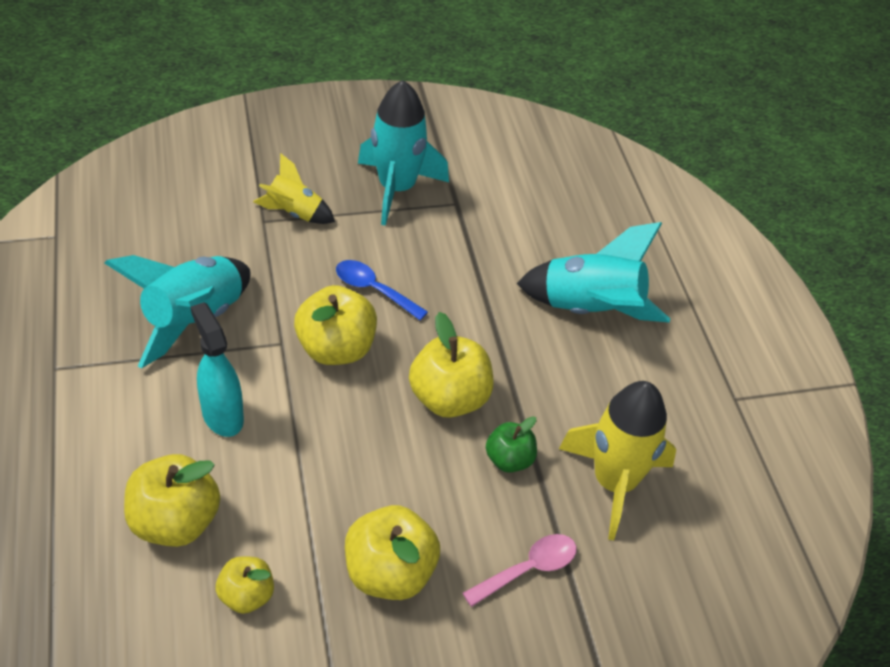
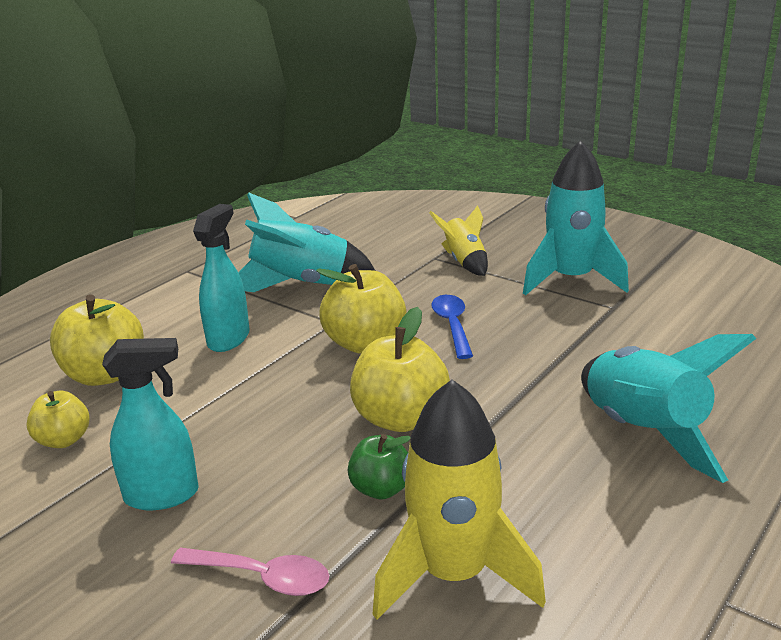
camera: 55 degrees right, 20 degrees down
yellow apple [345,505,440,600] -> turquoise spray bottle [102,338,199,510]

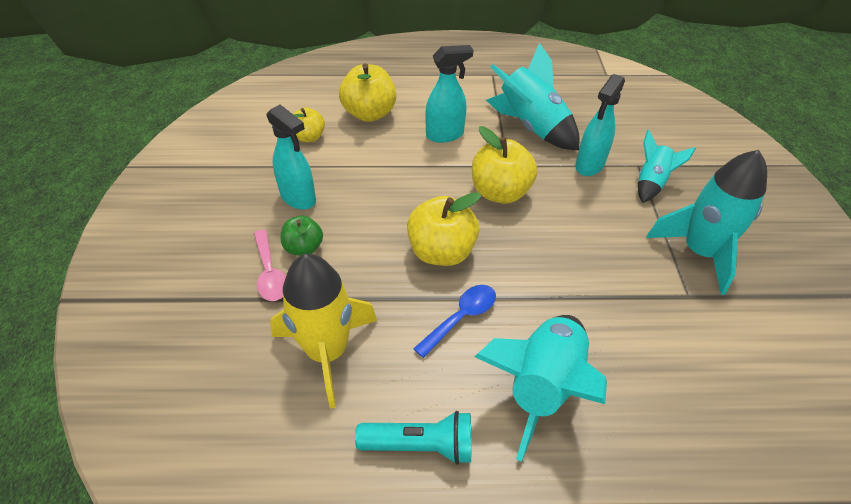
camera: 50 degrees right, 20 degrees up
green apple [348,434,410,499] -> green apple moved to [281,215,323,256]
yellow rocket [429,206,488,276] -> turquoise rocket [638,130,696,203]
blue spoon [431,295,473,359] -> blue spoon moved to [413,285,496,358]
none -> turquoise flashlight [355,411,471,465]
none -> turquoise spray bottle [575,74,625,176]

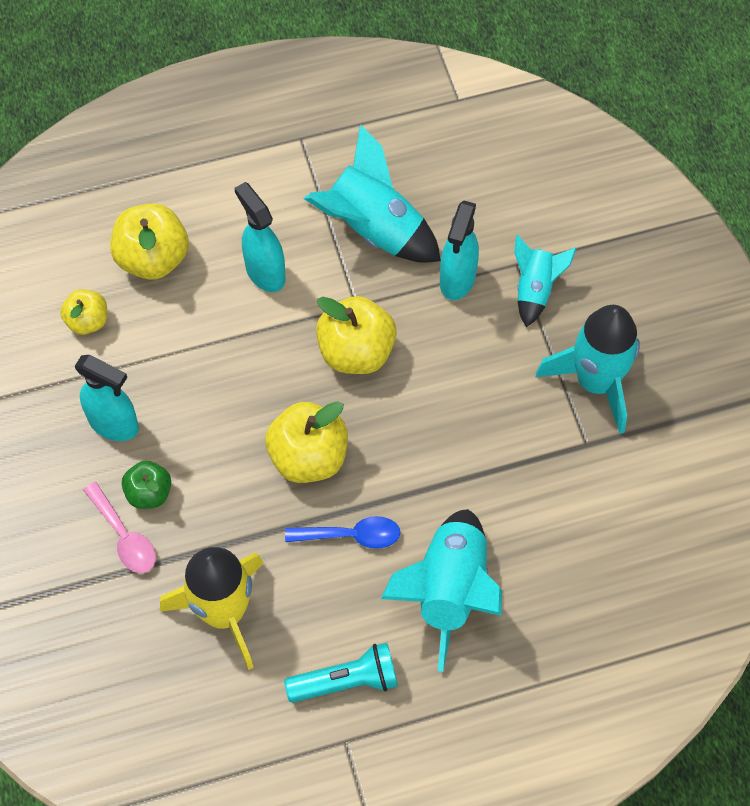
camera: 15 degrees left, 15 degrees up
blue spoon [413,285,496,358] -> blue spoon turned 60 degrees clockwise [285,516,401,549]
turquoise spray bottle [425,45,473,143] -> turquoise spray bottle turned 90 degrees counterclockwise [234,182,286,292]

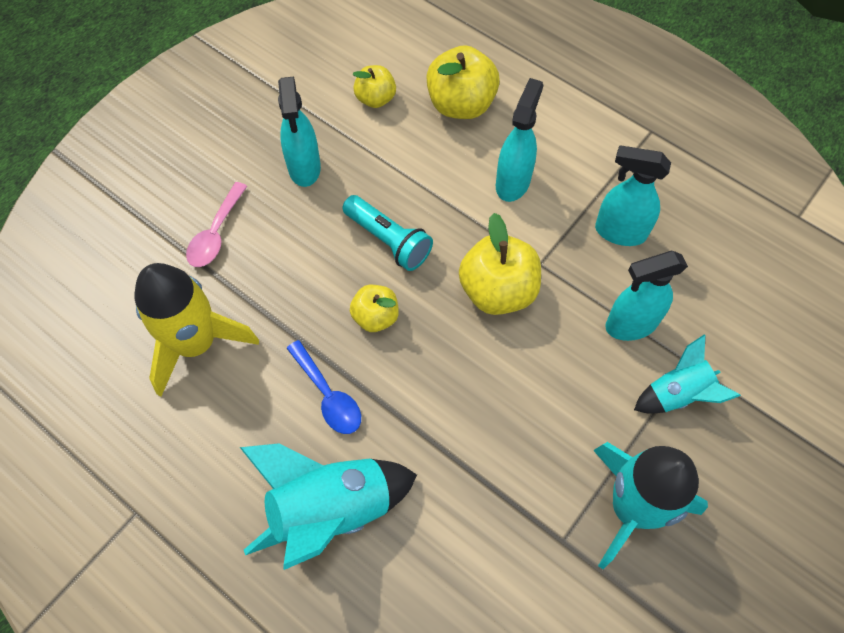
camera: 55 degrees right, 0 degrees up
green apple [122,461,171,509] -> none
yellow apple [265,401,348,483] -> yellow apple [350,285,399,332], size x0.59
turquoise flashlight [284,643,398,703] -> turquoise flashlight moved to [342,195,433,271]
turquoise rocket [304,124,441,263] -> turquoise spray bottle [595,146,671,246]

